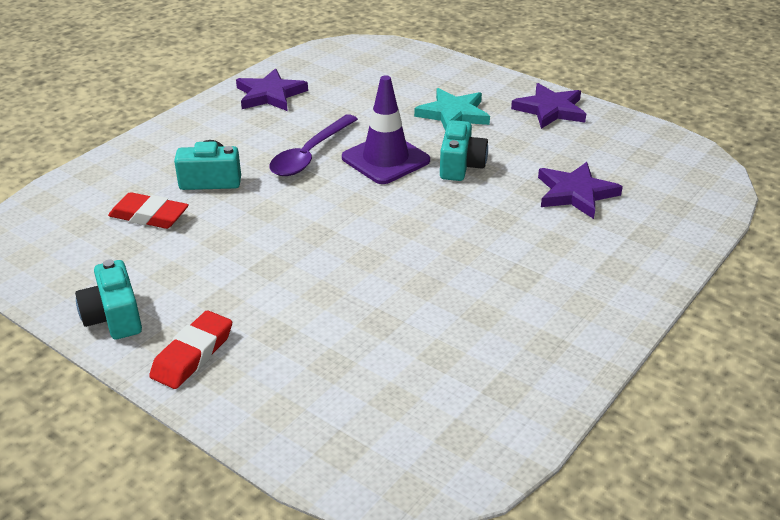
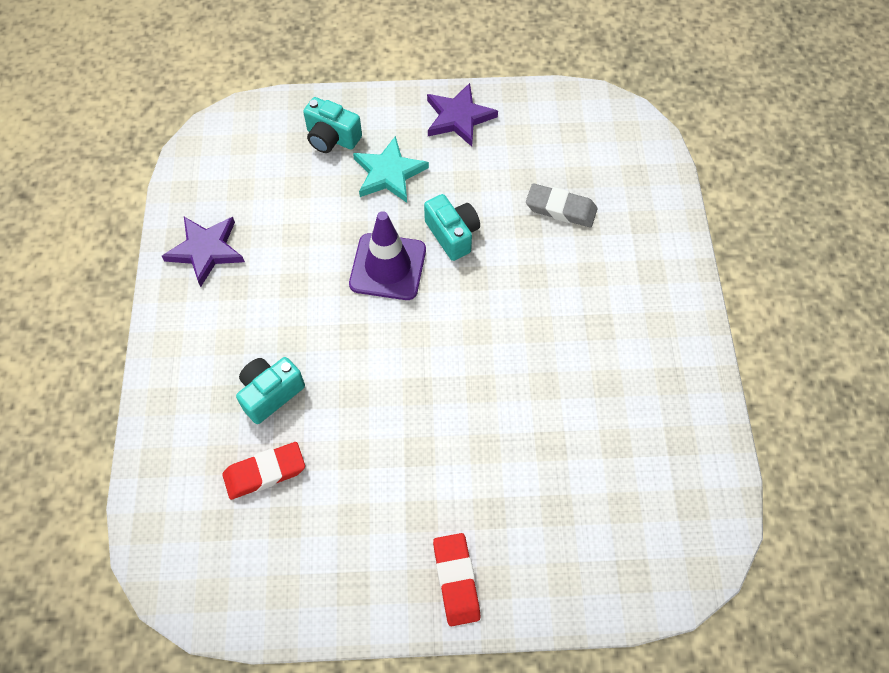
camera: 40 degrees left, 25 degrees up
turquoise camera [75,259,142,339] -> turquoise camera moved to [303,97,362,153]
purple spoon [269,114,358,176] -> none
purple star [538,162,623,219] -> grey eraser [526,183,597,227]

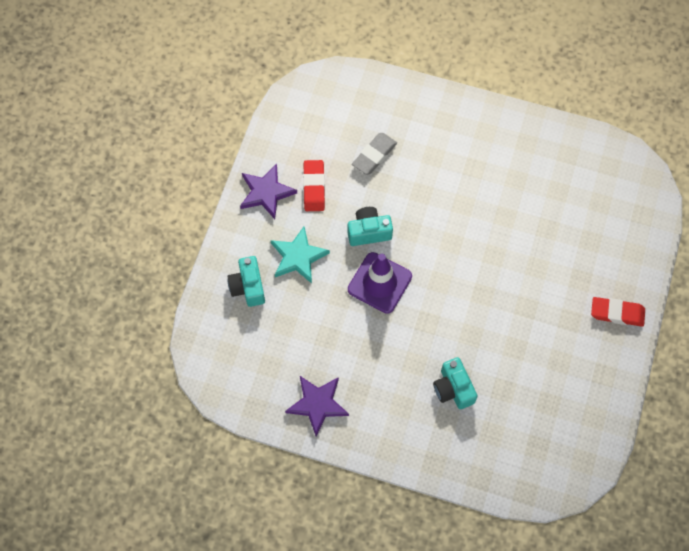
camera: 70 degrees left, 5 degrees up
red eraser [223,442,305,500] -> red eraser moved to [303,160,325,211]
turquoise camera [303,97,362,153] -> turquoise camera turned 120 degrees clockwise [227,256,265,307]

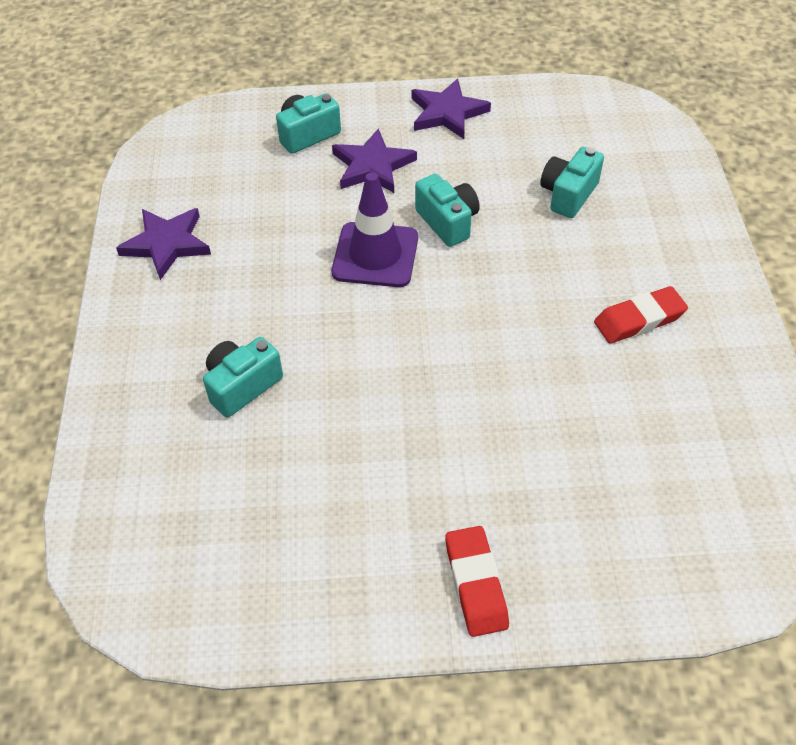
camera: 70 degrees right, 15 degrees down
turquoise star [270,227,330,283] -> purple star [332,128,417,193]
red eraser [303,160,325,211] -> red eraser moved to [594,286,688,344]
grey eraser [352,133,397,175] -> turquoise camera [540,147,604,218]

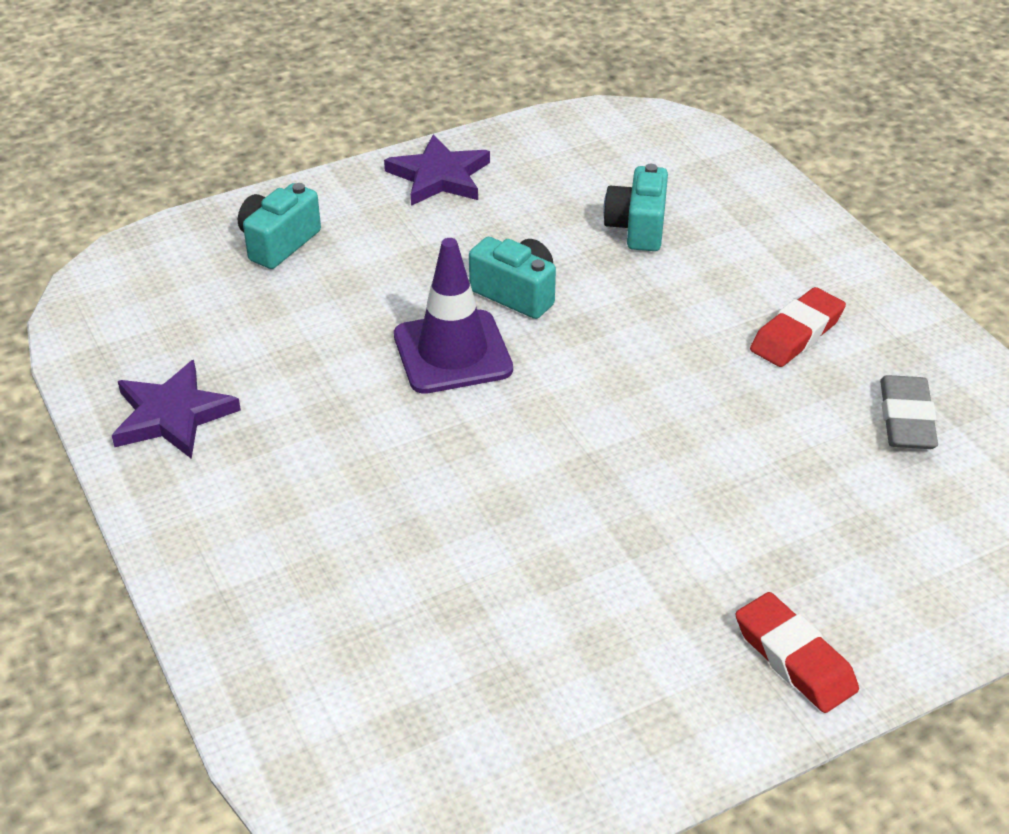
camera: 25 degrees left, 10 degrees down
turquoise camera [203,337,283,417] -> none
purple star [332,128,417,193] -> none
none -> grey eraser [880,375,938,449]

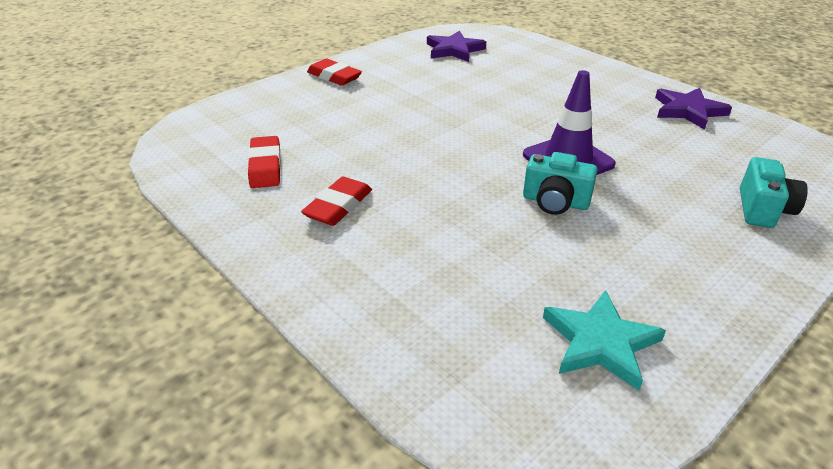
camera: 165 degrees right, 5 degrees down
purple star [384,134,490,206] -> purple star moved to [427,31,486,62]
turquoise camera [603,164,668,251] -> none
grey eraser [880,375,938,449] -> red eraser [248,136,281,188]
none -> turquoise star [543,290,666,391]

